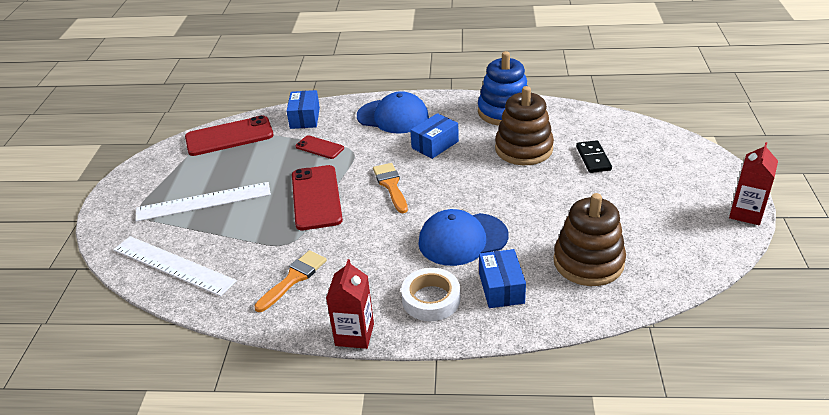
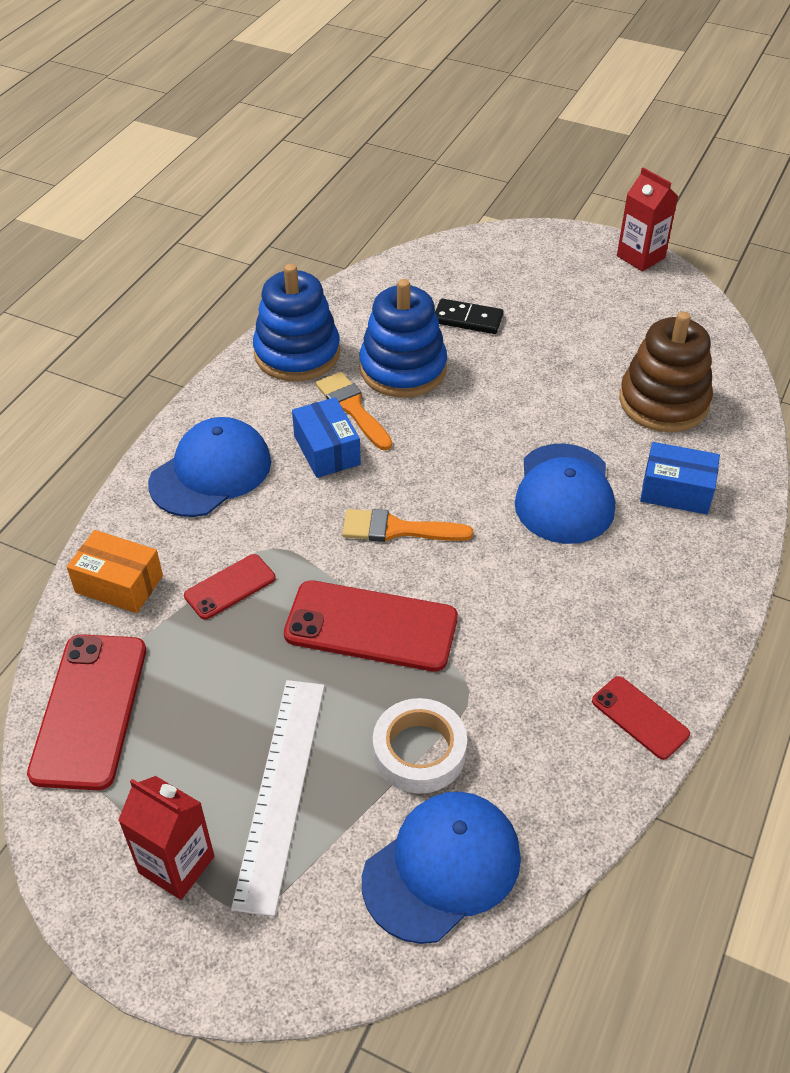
camera: 70 degrees left, 10 degrees up
white ruler [113,236,237,296] -> blue cap [362,792,521,944]
orange brush [254,250,327,312] -> orange brush moved to [316,372,392,450]
blue box [287,90,320,129] -> orange box [67,530,163,613]
red carton [326,259,374,349] -> red carton moved to [118,776,214,900]
white tape [401,268,460,321] -> white tape moved to [373,698,467,794]
brown stacking toy [495,86,554,165] -> blue stacking toy [359,279,447,398]
none -> red phone [592,676,690,760]

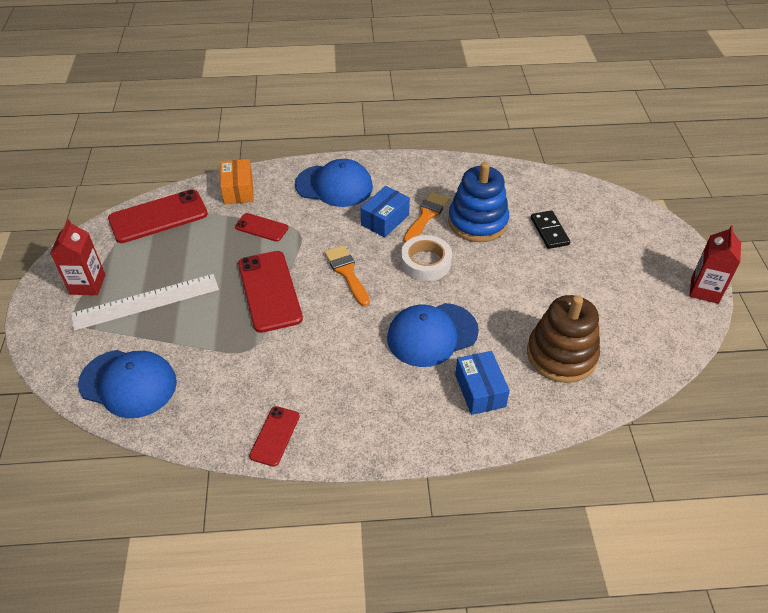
camera: 60 degrees right, 0 degrees up
blue stacking toy [253,264,340,381] -> none
white tape [373,698,467,794] -> white tape moved to [401,235,452,281]

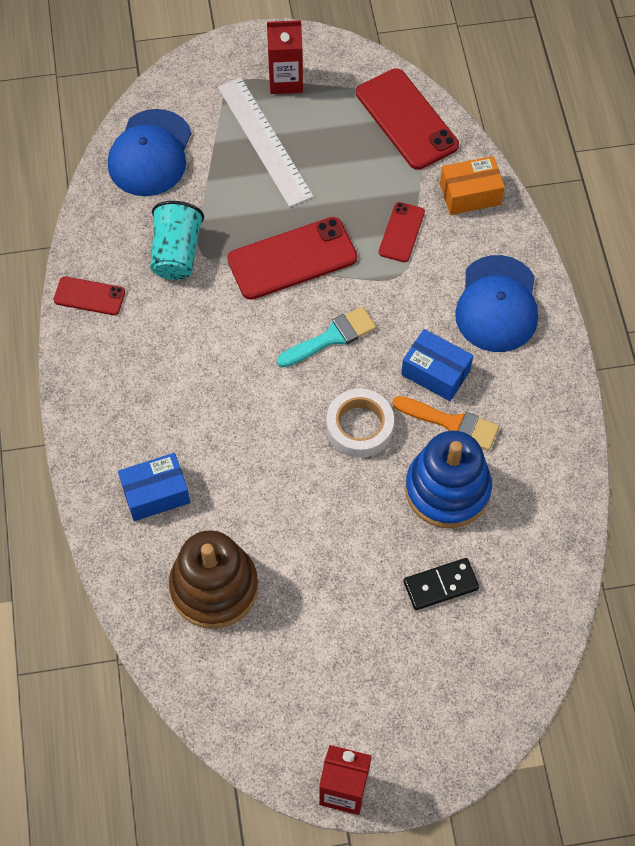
camera: 85 degrees right, 15 degrees up
orange brush [324,245,370,306] -> turquoise brush [277,306,376,367]
blue cap [387,303,479,367] -> none
none -> turquoise cup [150,201,204,280]

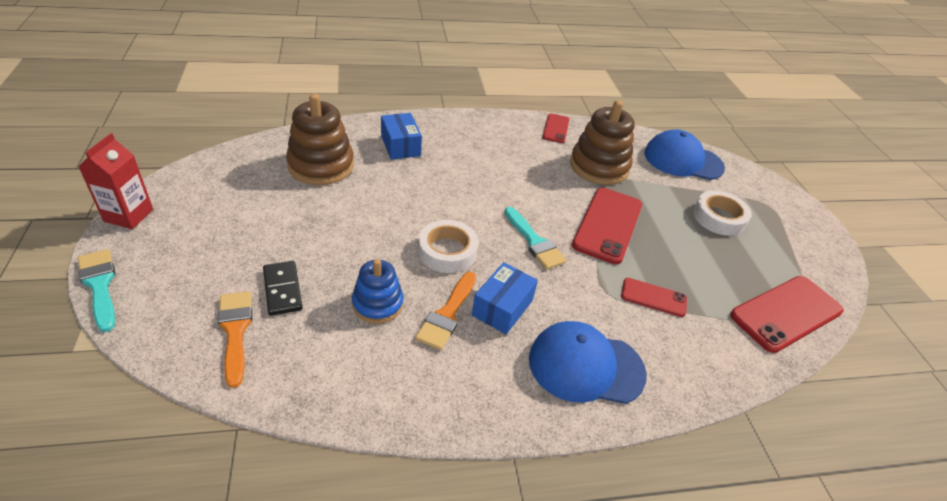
camera: 85 degrees right, 20 degrees down
turquoise cup [150,201,204,280] -> brown stacking toy [570,100,635,185]
white ruler [218,77,314,207] -> white tape [693,191,752,236]
red phone [227,217,357,300] -> red phone turned 45 degrees clockwise [572,188,642,264]
red carton [267,20,303,94] -> none
blue stacking toy [405,431,492,528] -> blue stacking toy [352,259,404,324], size x0.63
orange box [440,156,505,215] -> none
none -> turquoise brush [78,249,115,332]
none -> orange brush [218,291,252,388]

